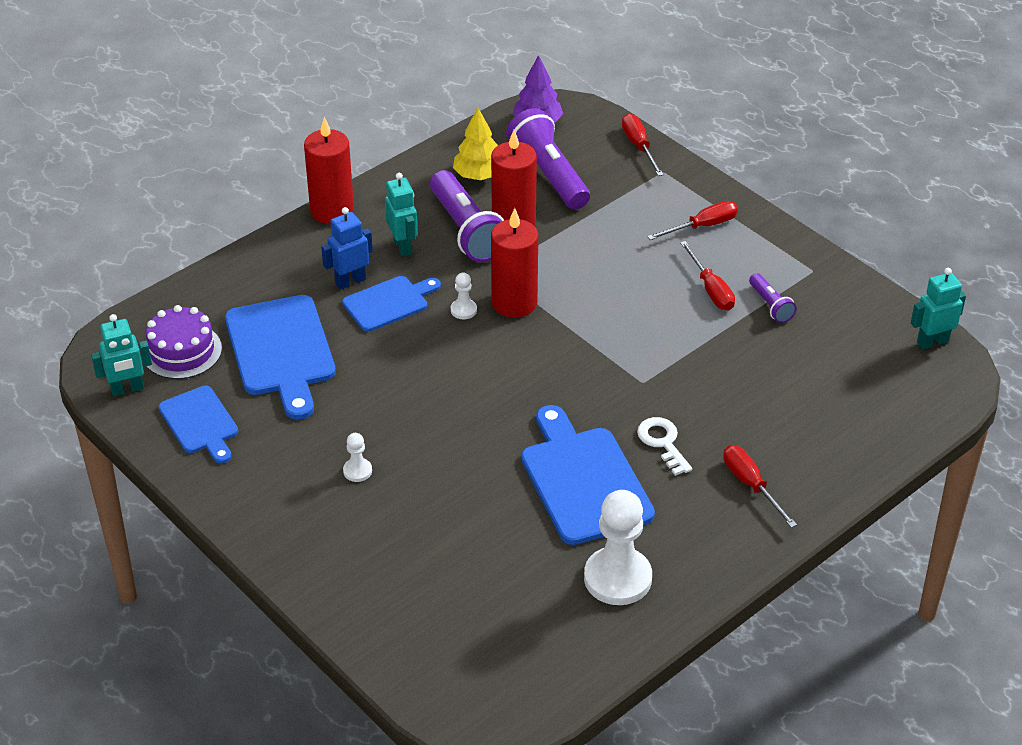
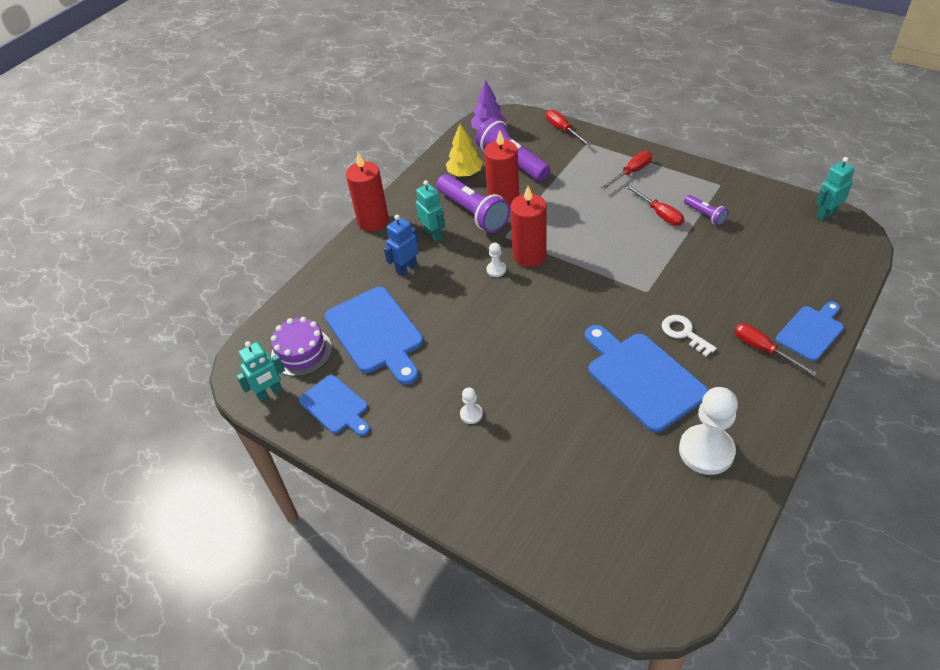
camera: 10 degrees left, 5 degrees up
blue cutting board [342,276,441,332] -> blue cutting board moved to [776,302,844,361]

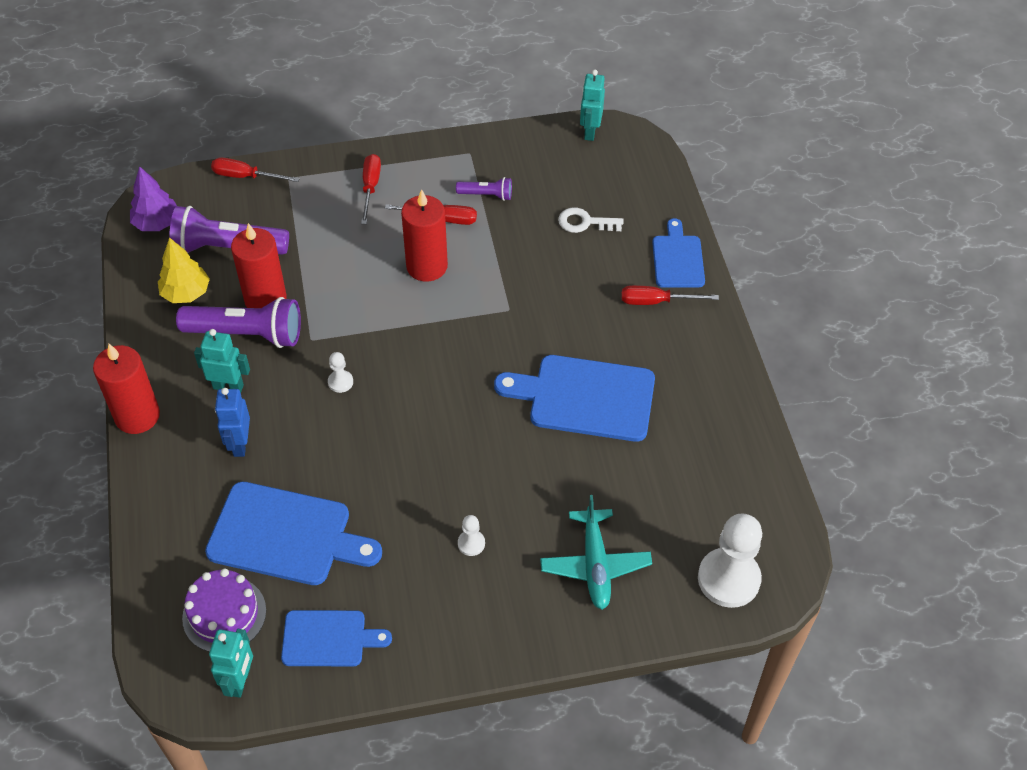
camera: 50 degrees left, 5 degrees up
red candle [511,186,547,267] -> red candle moved to [401,189,448,282]
white key [662,315,717,356] -> white key moved to [558,207,624,233]
white pawn [679,387,738,475] -> white pawn moved to [698,513,762,608]
none -> turquoise plane [540,495,652,610]

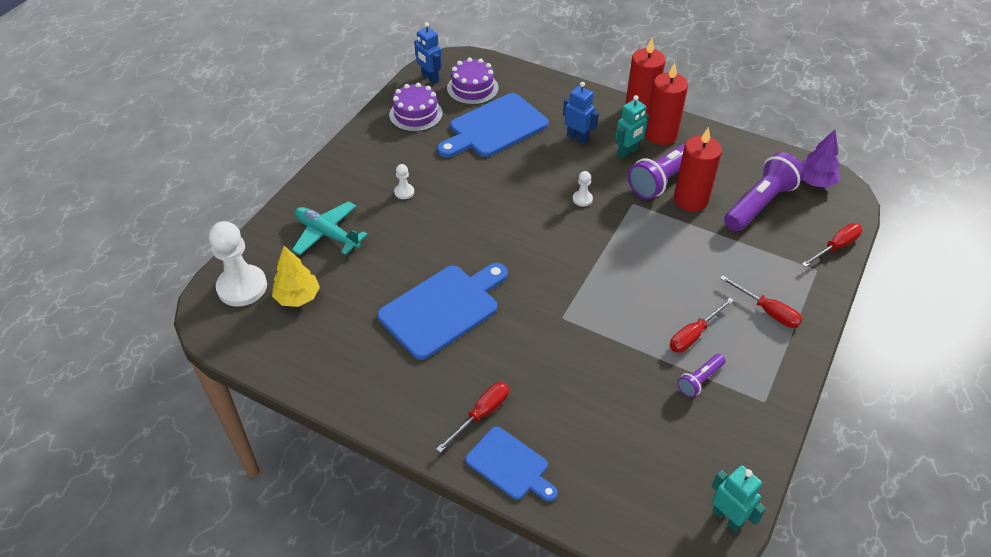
camera: 130 degrees right, 5 degrees down
yellow tree [158,237,210,303] -> yellow tree moved to [272,246,320,307]
turquoise robot [209,629,253,698] -> blue robot [414,22,442,84]
blue cutting board [281,610,392,666] -> purple cake [389,83,443,132]
red candle [401,189,448,282] -> red candle moved to [645,63,688,145]
white key [558,207,624,233] -> none

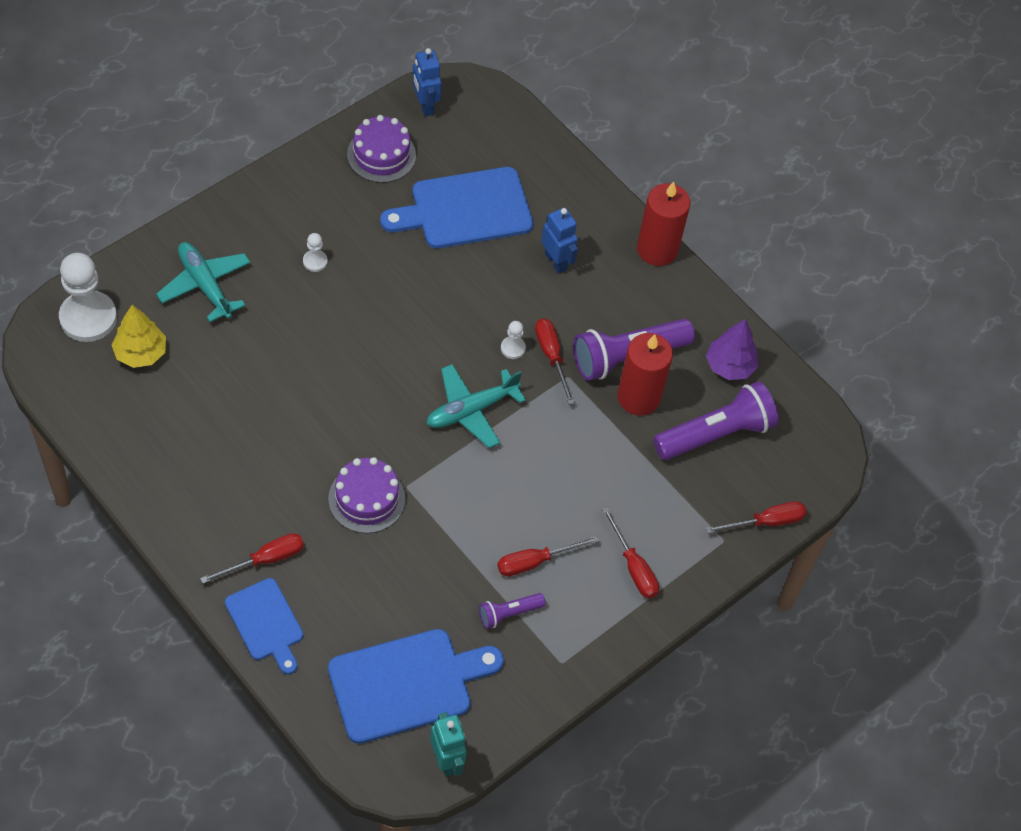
camera: 15 degrees right, 10 degrees up
blue cutting board [378,263,508,360] -> blue cutting board moved to [328,629,504,744]
purple cake [447,58,499,105] -> purple cake moved to [328,457,405,533]
turquoise robot [616,95,649,158] -> none
red candle [645,63,688,145] -> none
purple tree [801,130,840,188] -> purple tree moved to [706,319,758,380]
none -> turquoise plane [427,364,526,448]
none -> red screwdriver [535,318,575,405]

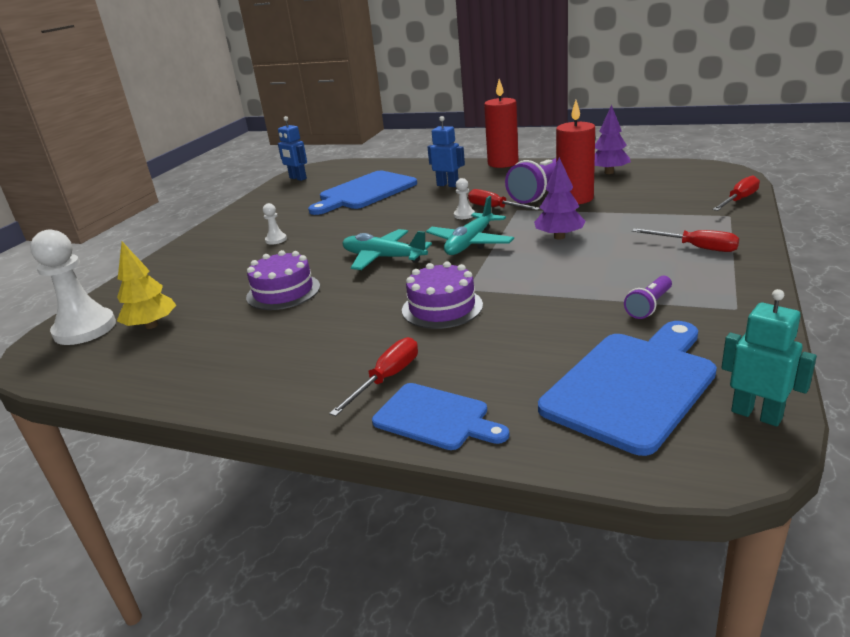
camera: 20 degrees left, 30 degrees down
turquoise plane [156,242,251,322] -> turquoise plane moved to [343,229,432,270]
purple cake [347,115,416,183] -> purple cake moved to [246,250,320,310]
red screwdriver [497,536,599,576] -> none
purple flashlight [653,382,779,460] -> none
none -> purple tree [534,157,586,240]

